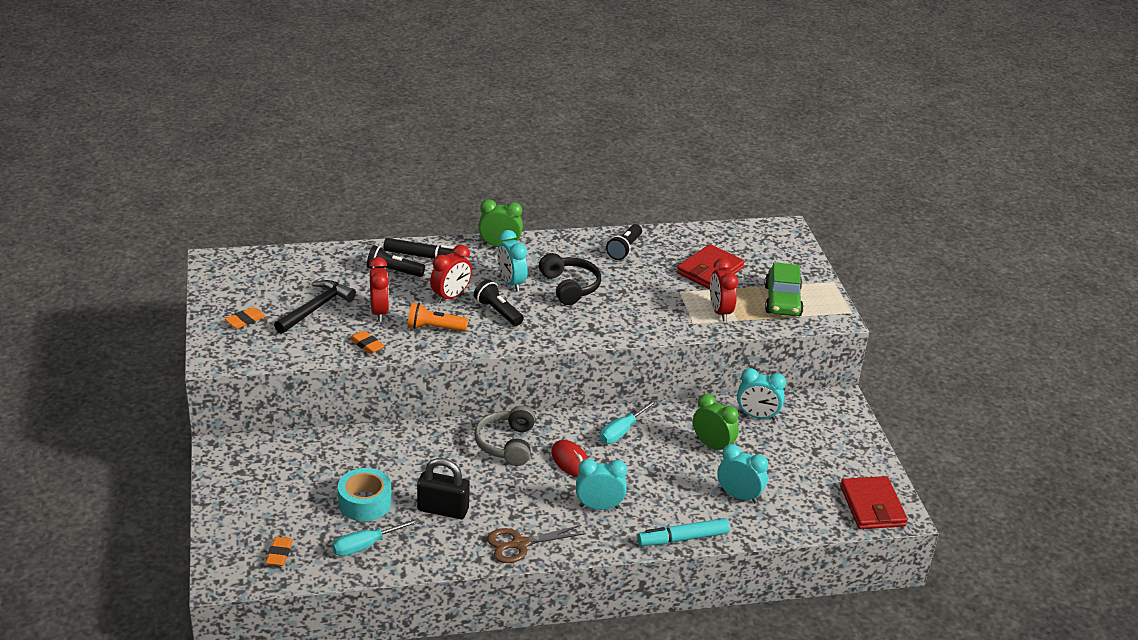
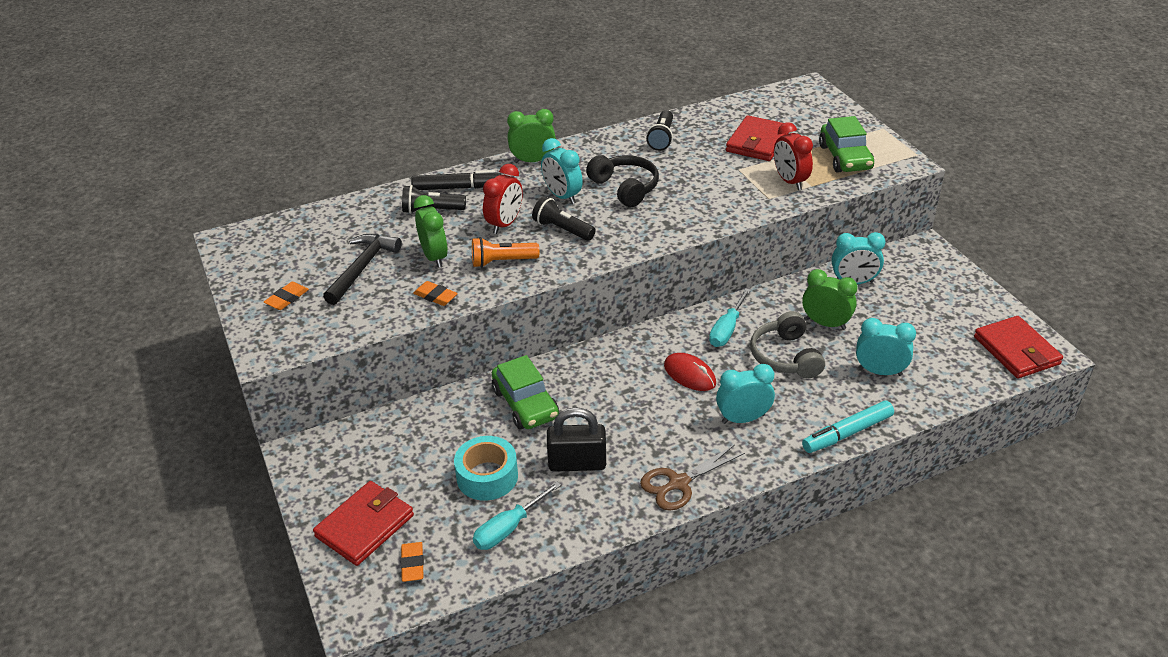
camera: 10 degrees left, 5 degrees up
red clock [369,257,389,322] -> green clock [414,195,448,268]
grey headphones [474,406,535,466] -> grey headphones moved to [750,311,825,378]
none -> red wallet [313,481,414,566]
none -> green car [492,355,559,429]

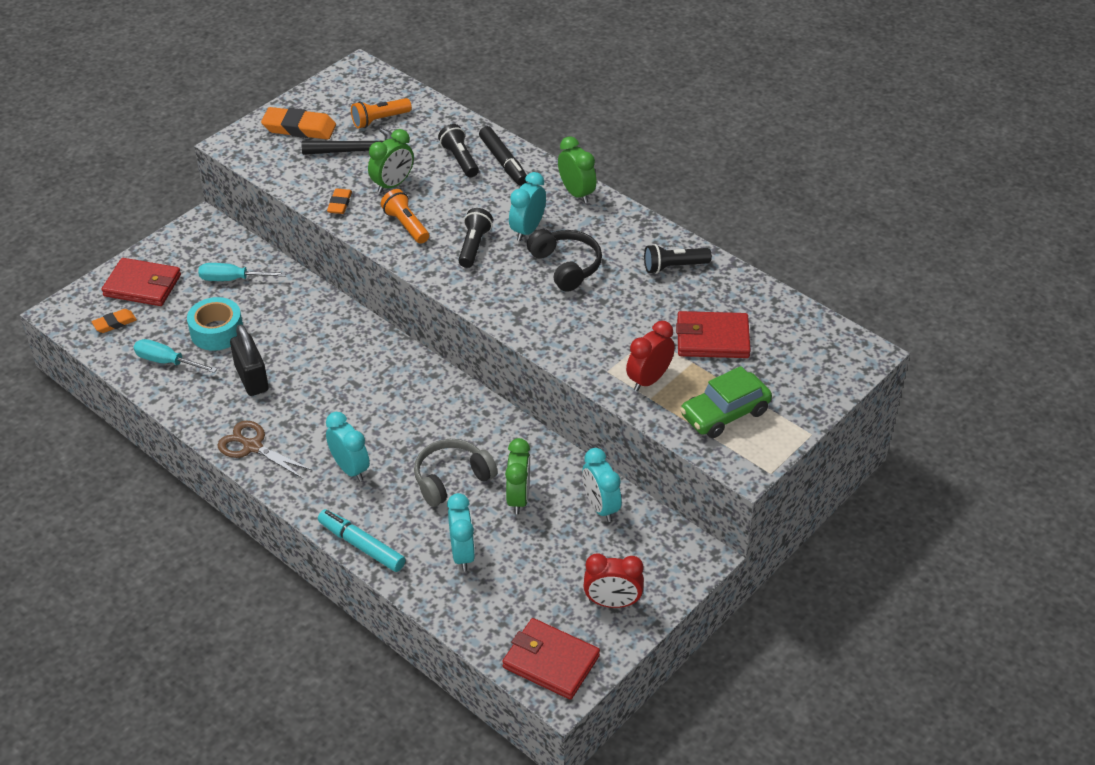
camera: 65 degrees right, 5 degrees up
orange eraser [264,282,309,310] -> orange eraser [261,107,336,140], size x1.80
red clock [483,164,523,234] -> red clock moved to [584,554,644,608]
green car [492,355,559,429] -> none
black headphones [586,155,659,207] -> black headphones turned 60 degrees counterclockwise [527,229,602,292]
red mouse [664,353,716,391] -> none
turquoise screwdriver [709,288,751,347] -> turquoise screwdriver moved to [198,263,286,281]
red wallet [974,316,1063,378] -> red wallet turned 75 degrees clockwise [502,618,600,700]
none -> orange flashlight [351,98,412,128]

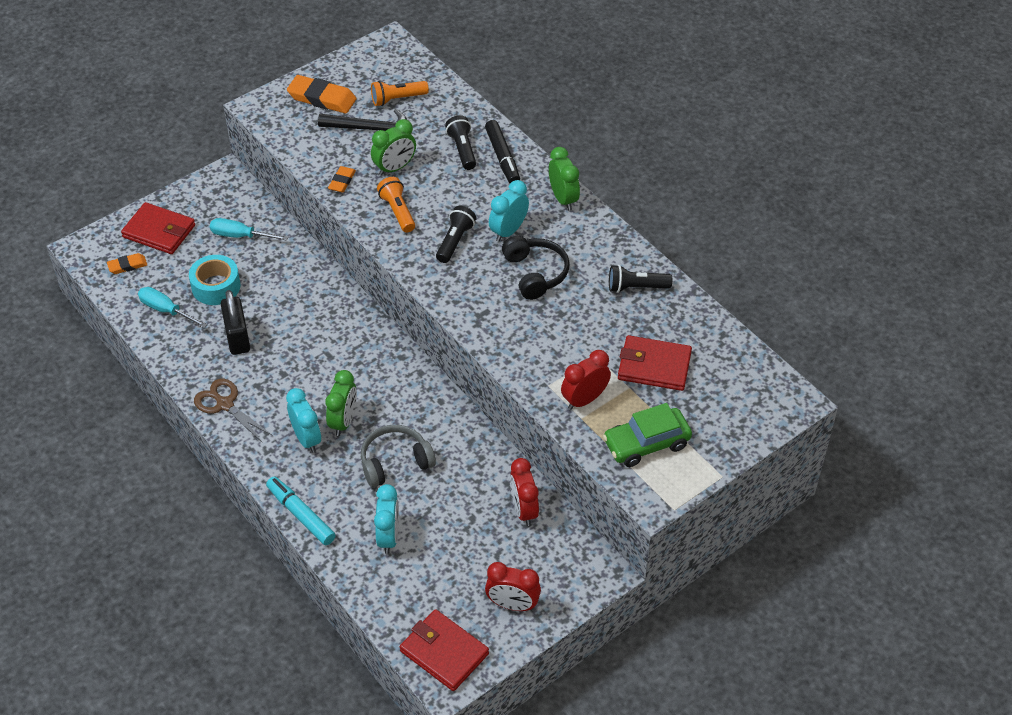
camera: 10 degrees right, 5 degrees up
green clock [505,438,530,514] -> green clock moved to [325,370,357,436]
turquoise clock [582,448,622,522] -> red clock [510,458,539,526]

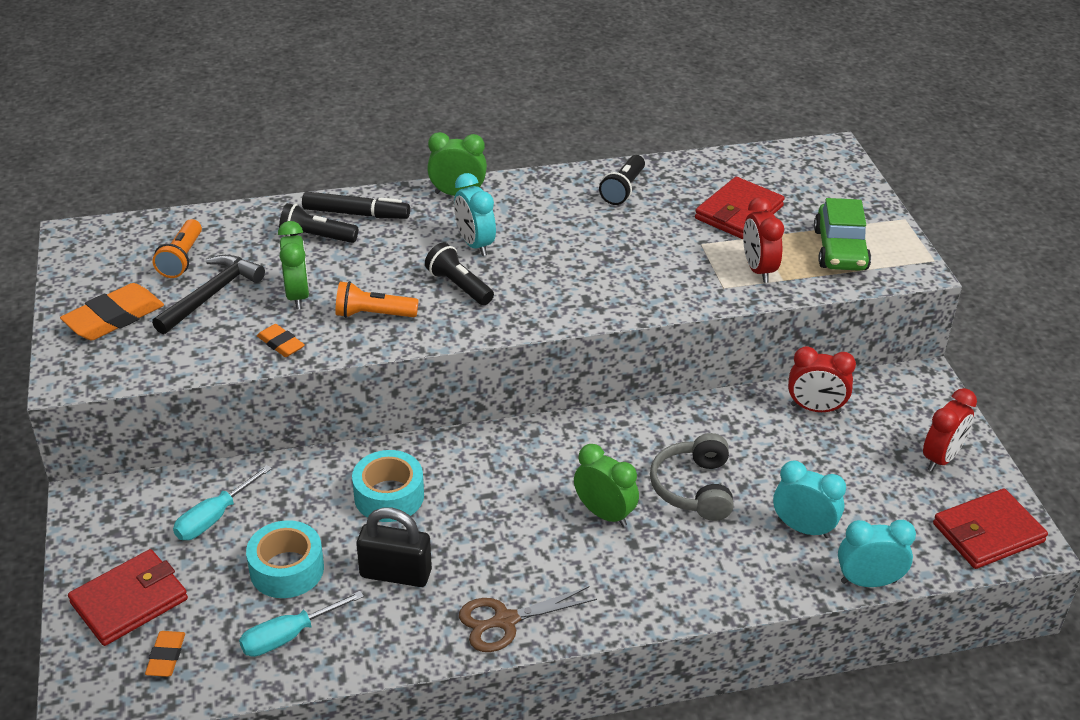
camera: 65 degrees left, 10 degrees down
turquoise marker [266,477,336,545] -> none
turquoise clock [286,388,321,453] -> turquoise clock moved to [838,520,916,587]
black headphones [502,236,570,300] -> none
none -> turquoise tape [352,450,424,522]

